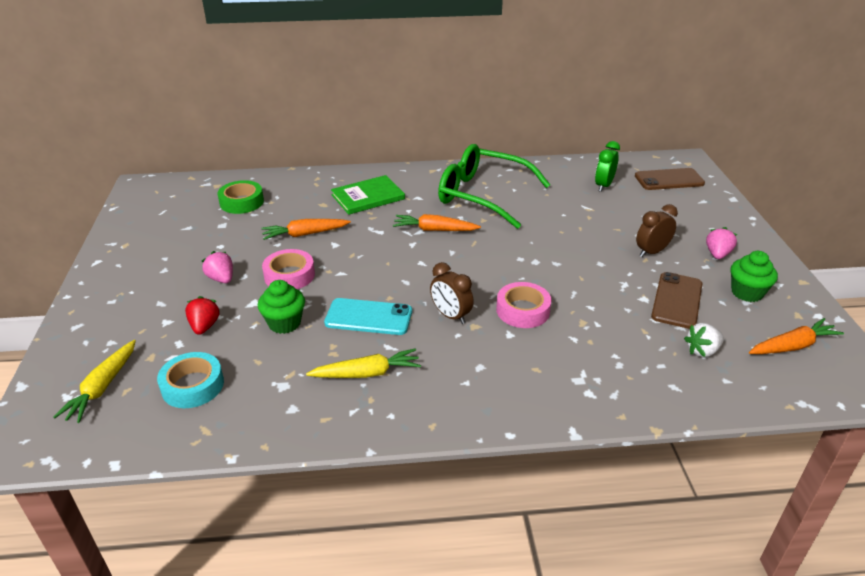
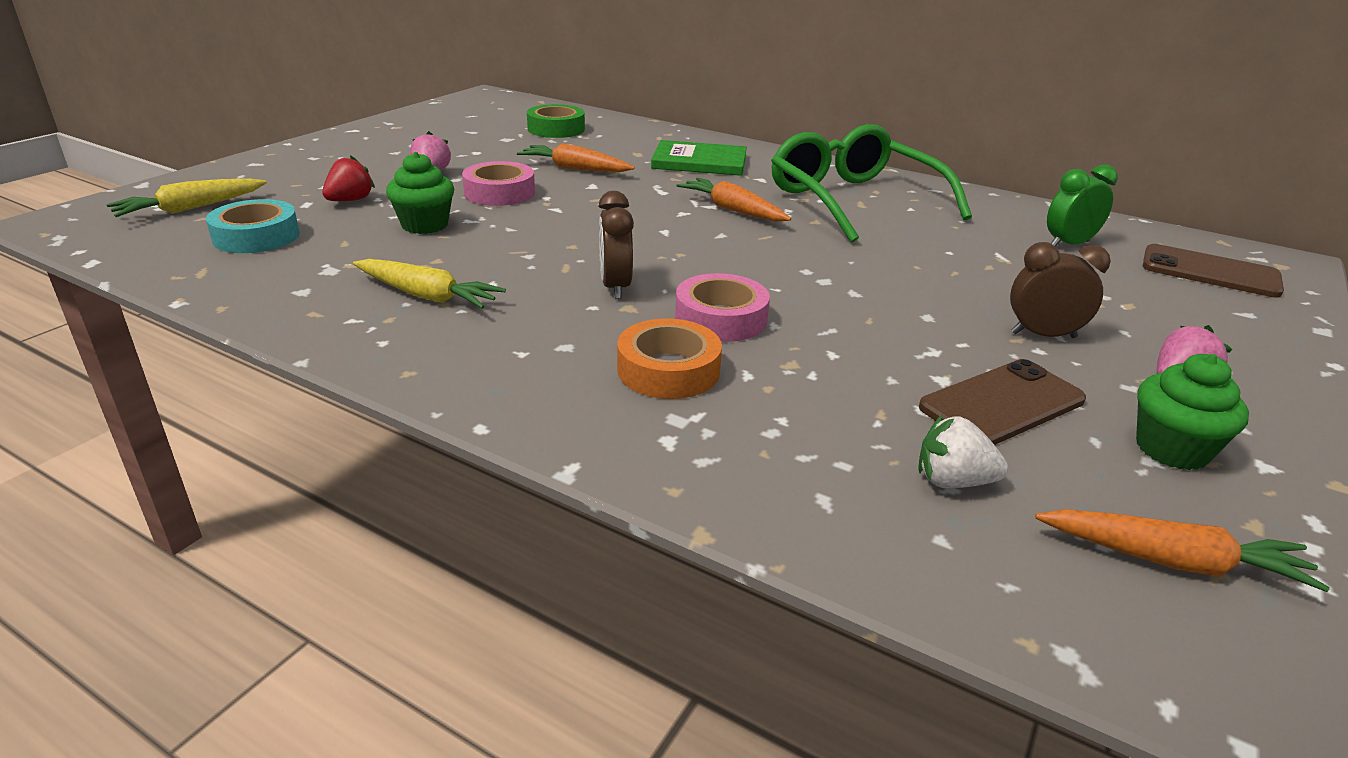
camera: 35 degrees right, 5 degrees down
turquoise phone [324,298,412,335] -> none
none -> orange tape [617,318,722,399]

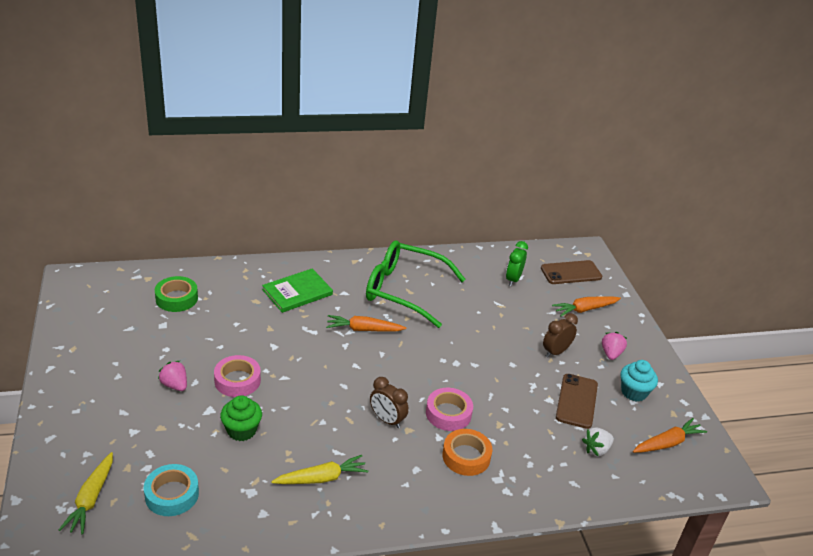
camera: 45 degrees left, 5 degrees up
red strawberry [322,155,375,201] -> none
orange carrot [517,143,635,172] -> orange carrot moved to [552,296,621,317]
green cupcake [1136,354,1249,470] -> turquoise cupcake [620,360,658,402]

